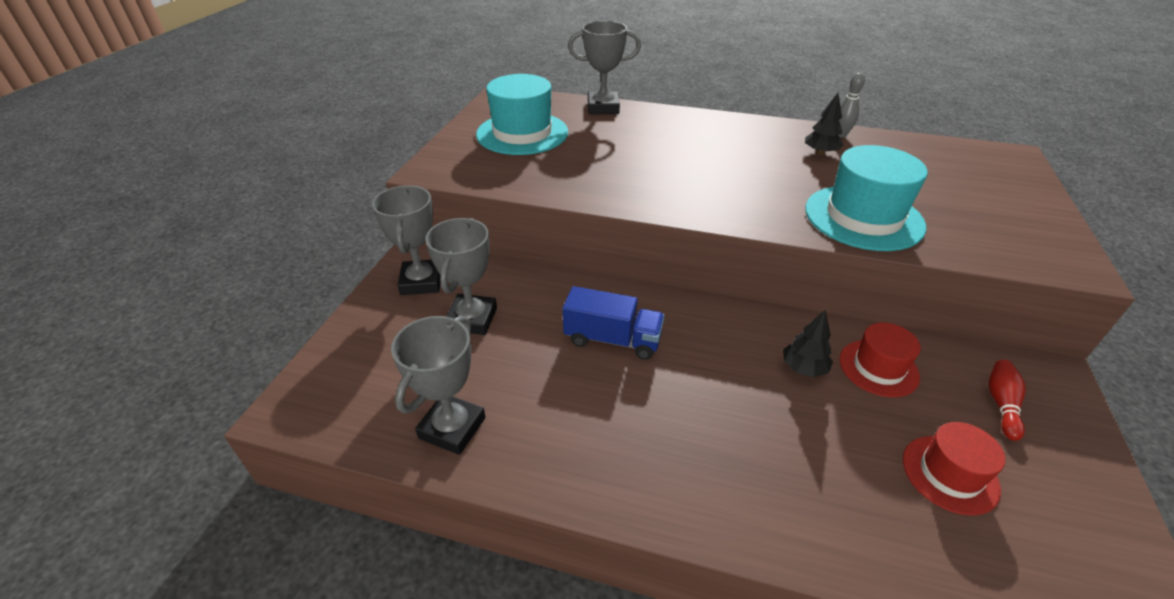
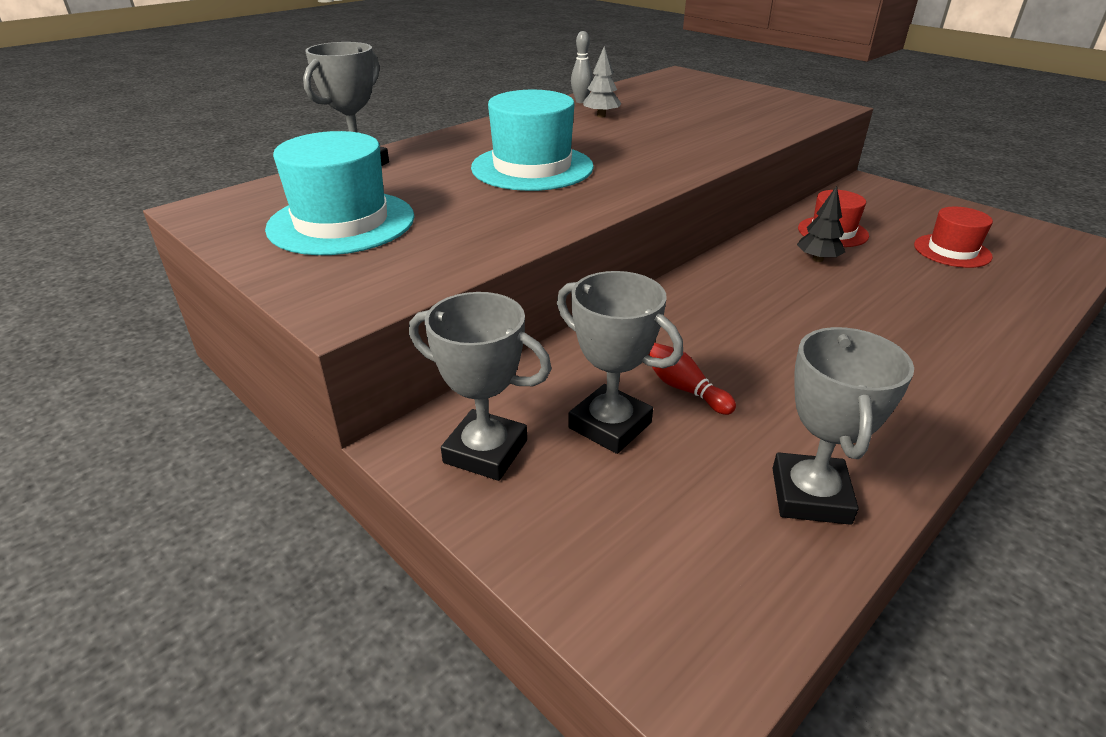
camera: 60 degrees left, 5 degrees down
grey trophy [391,315,486,455] -> grey trophy turned 45 degrees clockwise [772,327,914,525]
blue truck [563,286,665,360] -> none
black tree [805,93,844,155] -> grey tree [583,46,622,118]
turquoise hat [805,145,928,251] -> turquoise hat moved to [471,90,594,191]
red bowling pin [988,360,1026,441] -> red bowling pin moved to [649,343,736,415]

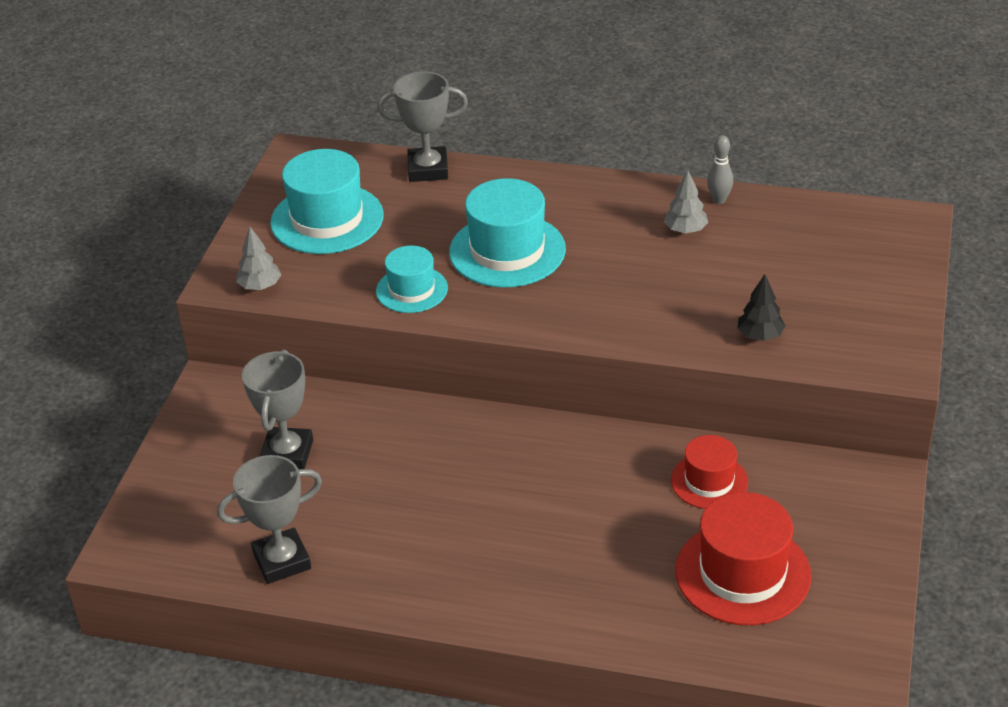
camera: 60 degrees right, 5 degrees up
grey trophy [409,292,552,481] -> none
red bowling pin [649,343,736,415] -> none
black tree [797,186,845,262] -> black tree moved to [738,274,786,341]
red hat [914,207,993,268] -> red hat [675,492,811,625], size x1.66
none -> grey tree [236,226,282,290]
none -> turquoise hat [376,245,448,313]

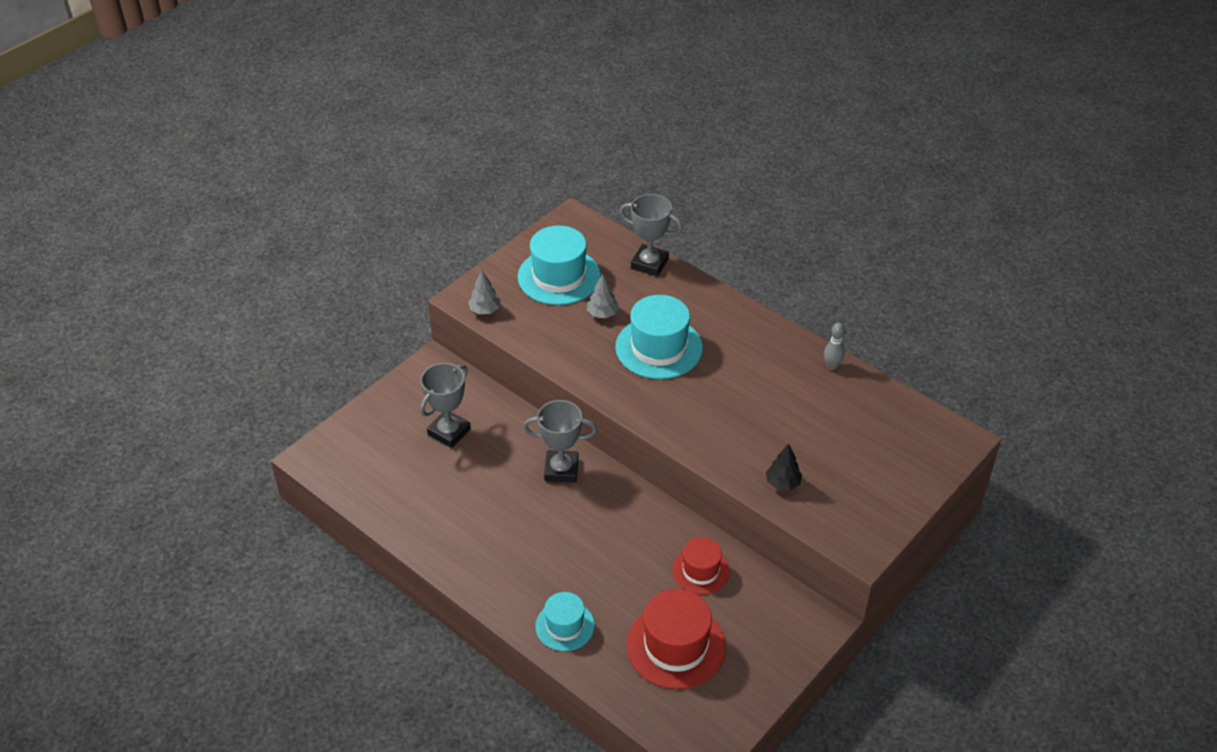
camera: 25 degrees right, 5 degrees up
grey trophy [217,455,322,584] -> grey trophy moved to [523,400,597,482]
turquoise hat [376,245,448,313] -> turquoise hat moved to [535,592,595,651]
grey tree [664,170,708,234] -> grey tree moved to [587,274,619,318]

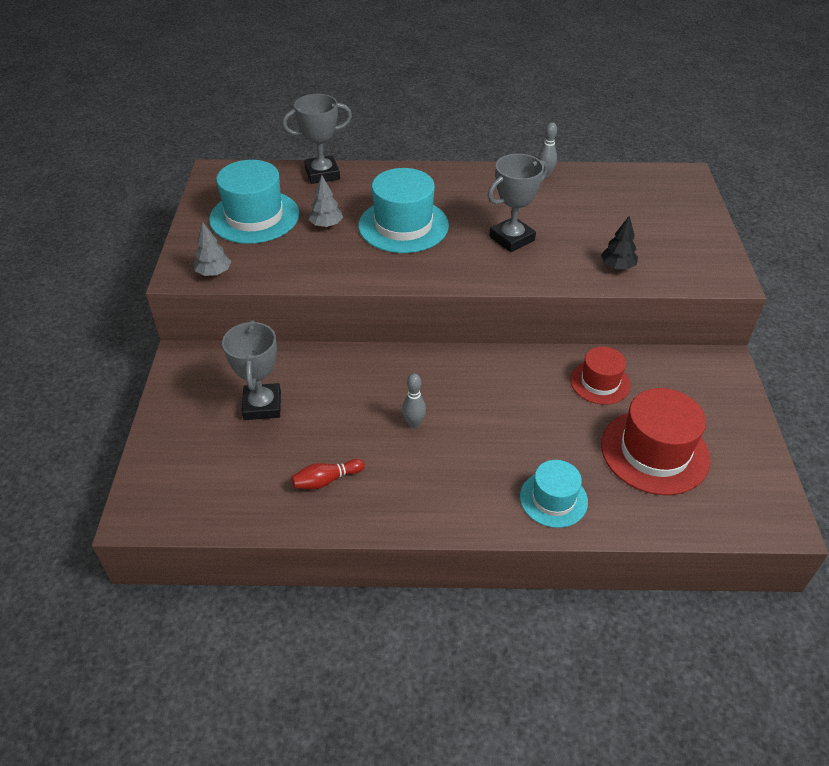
camera: 40 degrees left, 0 degrees up
grey trophy [523,400,597,482] -> grey trophy moved to [487,154,548,252]
none -> red bowling pin [291,459,365,489]
none -> grey bowling pin [402,374,426,428]

